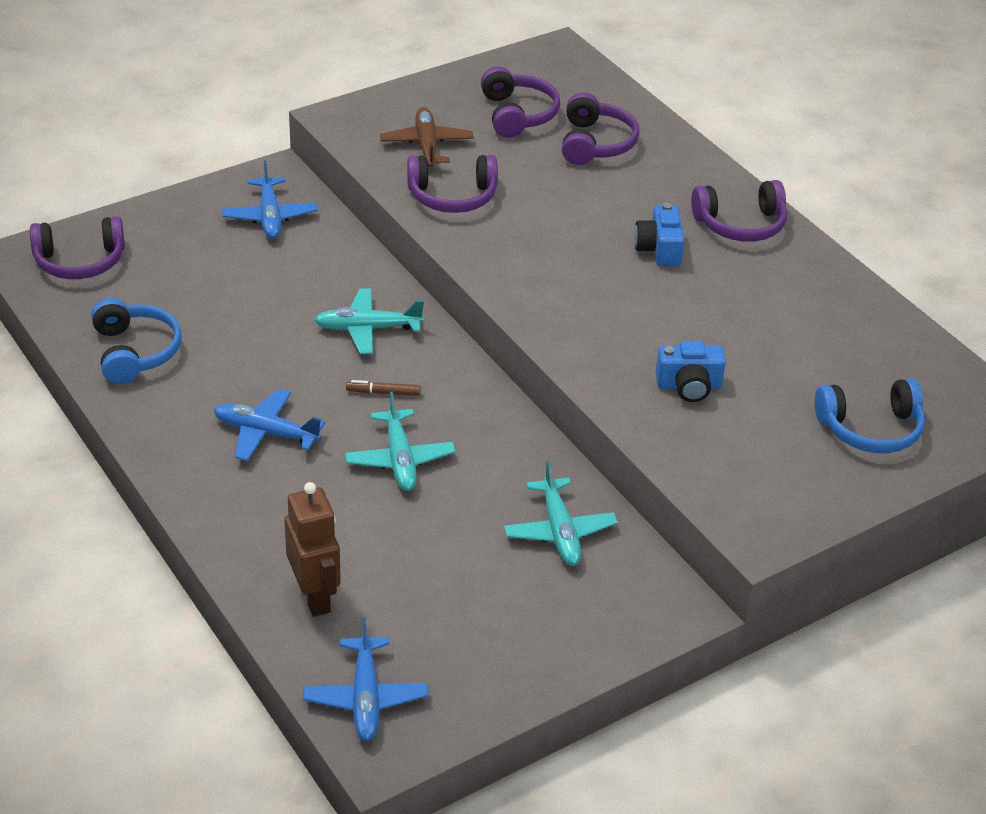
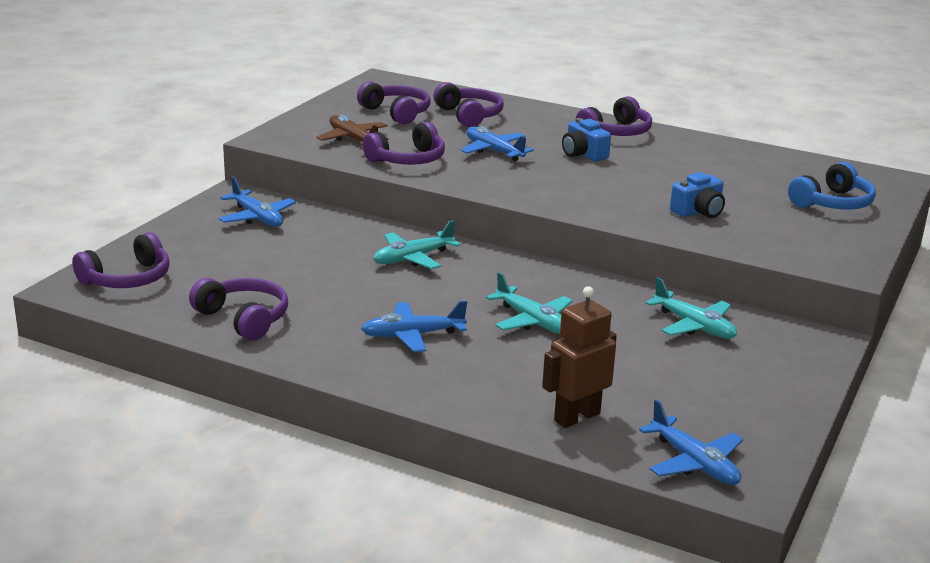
camera: 30 degrees left, 15 degrees down
blue headphones [91,298,182,384] -> purple headphones [189,278,288,340]
brown robot [284,482,341,617] -> brown robot turned 75 degrees counterclockwise [542,286,617,428]
brown marker [346,380,421,396] -> none
none -> blue plane [460,126,534,161]

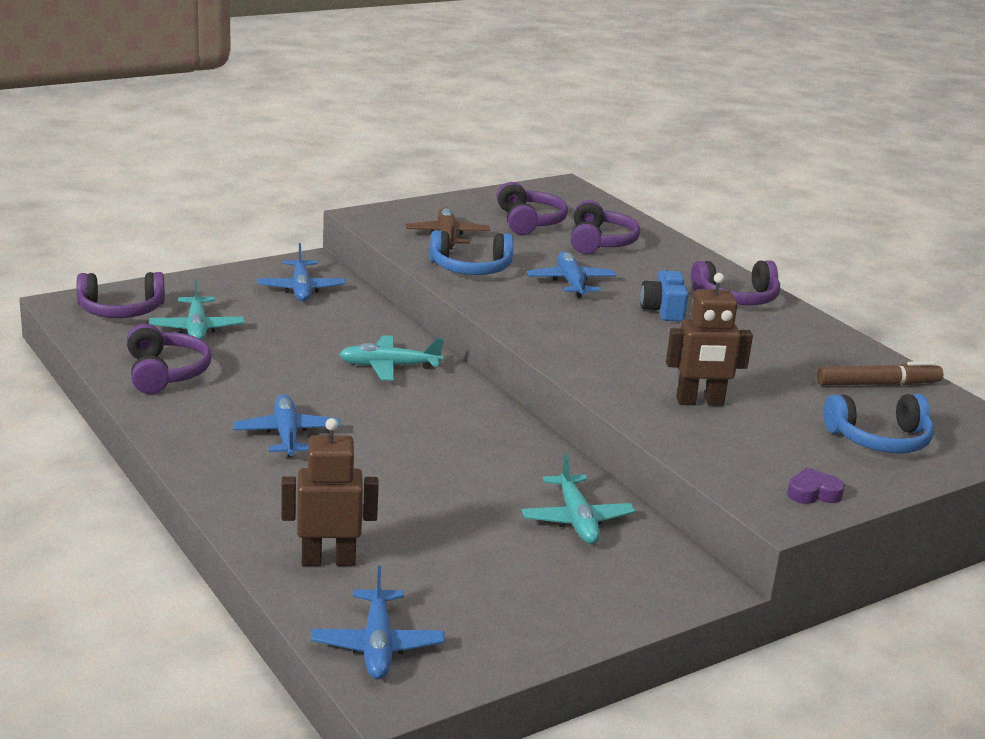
camera: 30 degrees right, 0 degrees up
blue plane [361,301,467,352] -> blue plane turned 60 degrees clockwise [233,394,340,457]
purple headphones [363,122,445,165] -> blue headphones [430,230,513,275]
turquoise plane [486,272,573,334] -> turquoise plane moved to [149,279,244,341]
blue camera [670,172,725,218] -> brown robot [666,273,753,406]
none -> purple heart [787,467,845,504]
none -> brown marker [817,361,943,386]

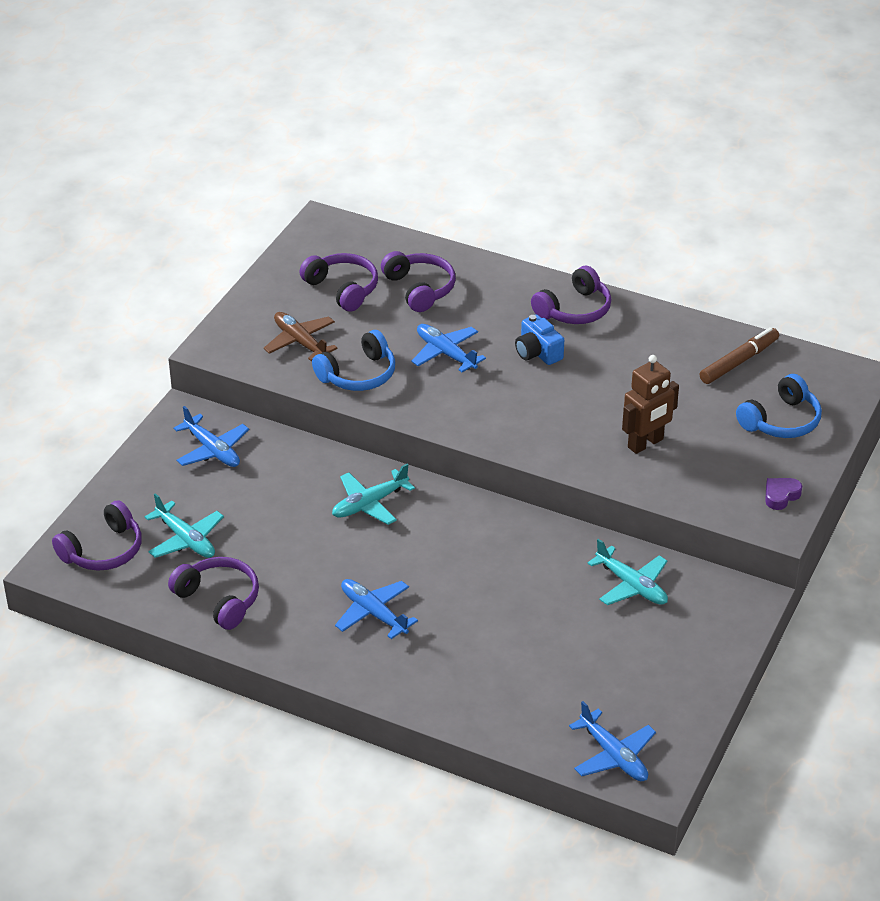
camera: 30 degrees left, 15 degrees up
brown robot [281,418,379,566] -> none

